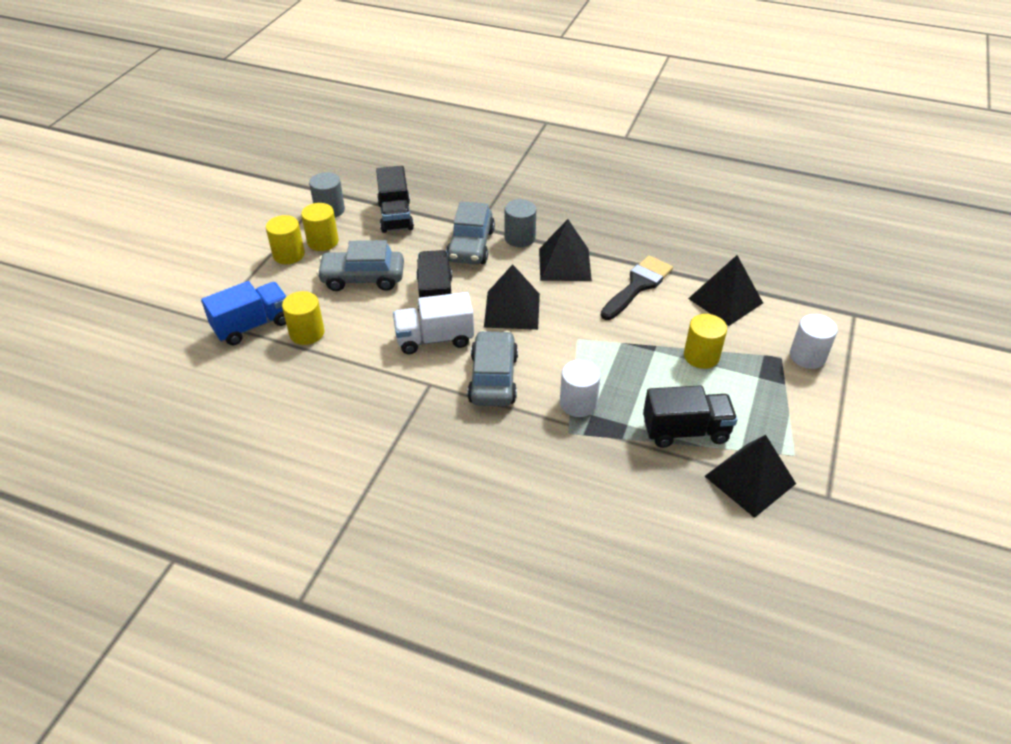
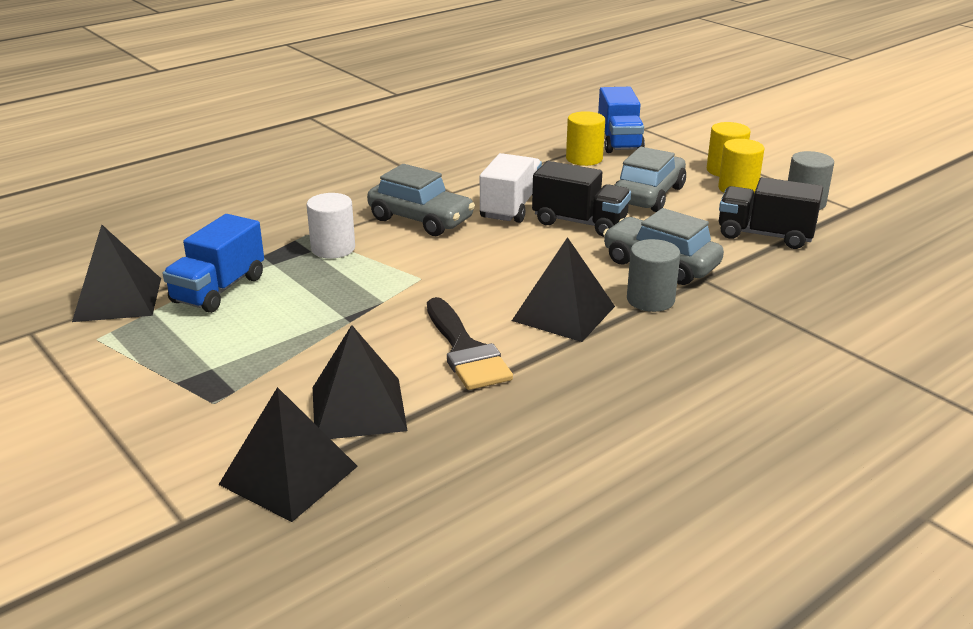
camera: 120 degrees right, 15 degrees down
black pyramid [484,264,540,330] -> black pyramid moved to [218,387,358,522]
black truck [643,385,737,448] -> blue truck [163,214,264,313]
yellow cylinder [684,314,727,369] -> none
white cylinder [790,314,838,369] -> none

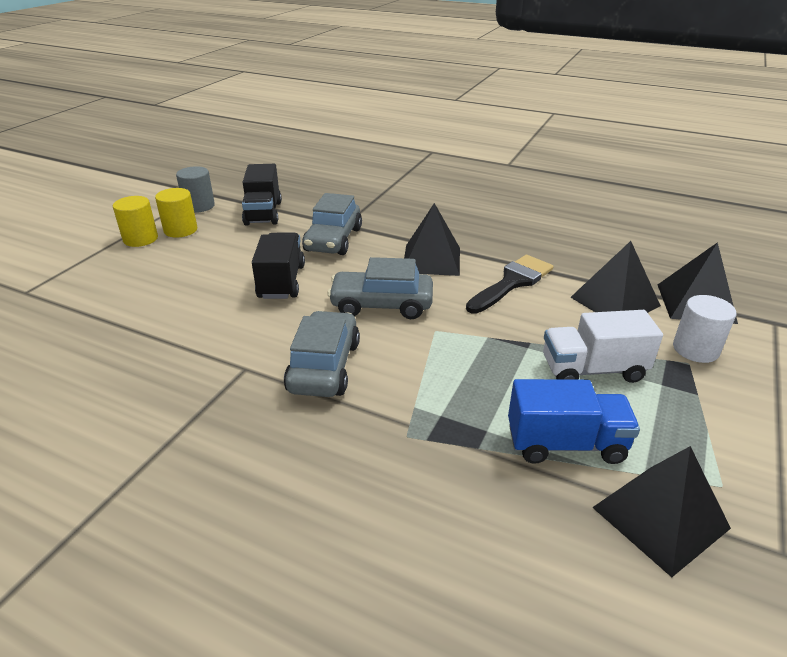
camera: 115 degrees left, 5 degrees up
white cylinder [307,193,355,259] -> white cylinder moved to [673,295,736,363]
white truck [480,153,542,223] -> white truck moved to [543,310,663,383]
yellow cylinder [566,111,605,166] -> none
blue truck [598,87,645,153] -> none
grey car [615,147,686,212] -> grey car moved to [328,257,433,319]
grey cylinder [627,239,680,312] -> none

